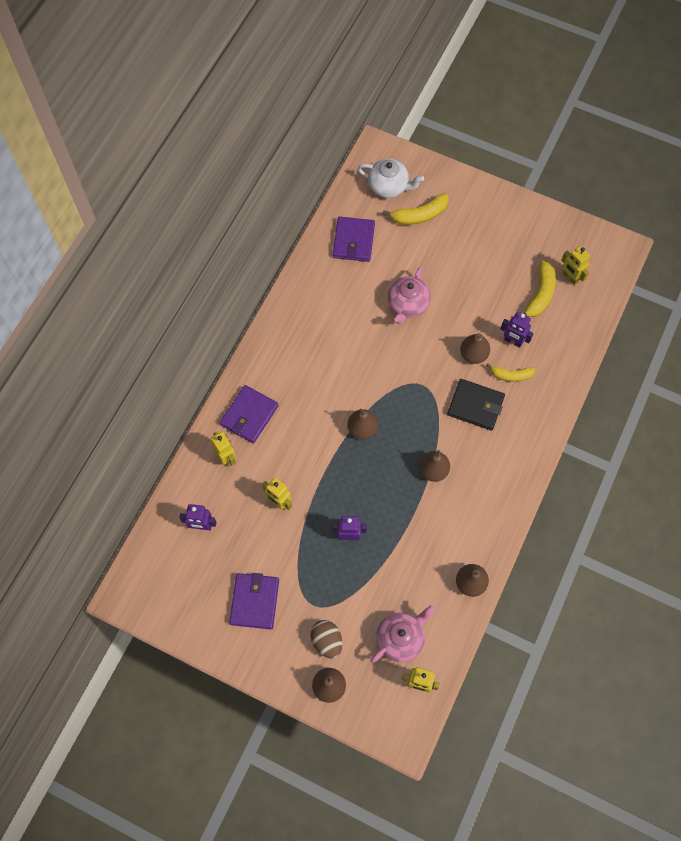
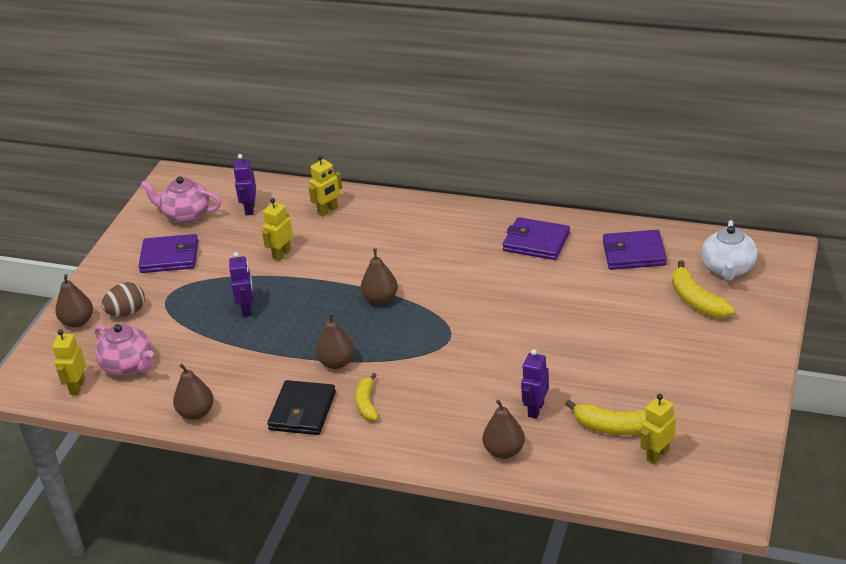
camera: 85 degrees right, 30 degrees down
purple wallet [220,385,279,443] -> purple wallet moved to [502,217,570,260]
pink teapot [388,267,431,324] -> pink teapot moved to [141,176,221,224]
black wallet [447,379,505,431] -> black wallet moved to [267,380,336,435]
brown pear [460,334,490,364] -> brown pear moved to [483,400,525,459]
yellow banana [486,364,535,382] -> yellow banana moved to [355,373,378,421]

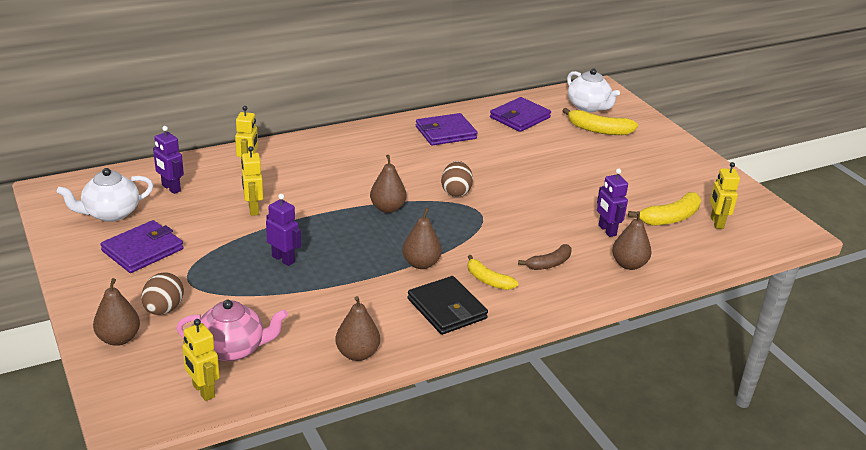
camera: 50 degrees left, 5 degrees down
pink teapot [141,176,221,224] -> white teapot [57,168,153,222]
none -> brown egg [441,161,473,197]
none -> brown banana [518,244,571,270]

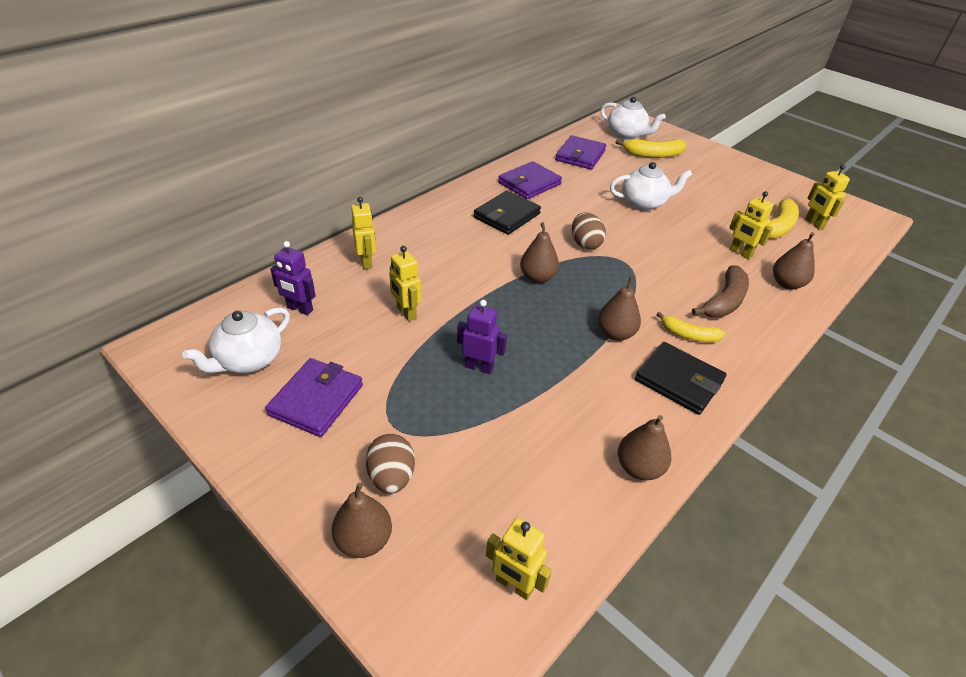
camera: 20 degrees left, 10 degrees up
pink teapot [176,300,288,361] -> none
brown banana [518,244,571,270] -> brown banana [692,265,749,317], size x1.50
purple robot [597,169,628,237] -> yellow robot [729,191,773,259]
none -> black wallet [474,191,541,235]
none -> white teapot [610,162,692,211]

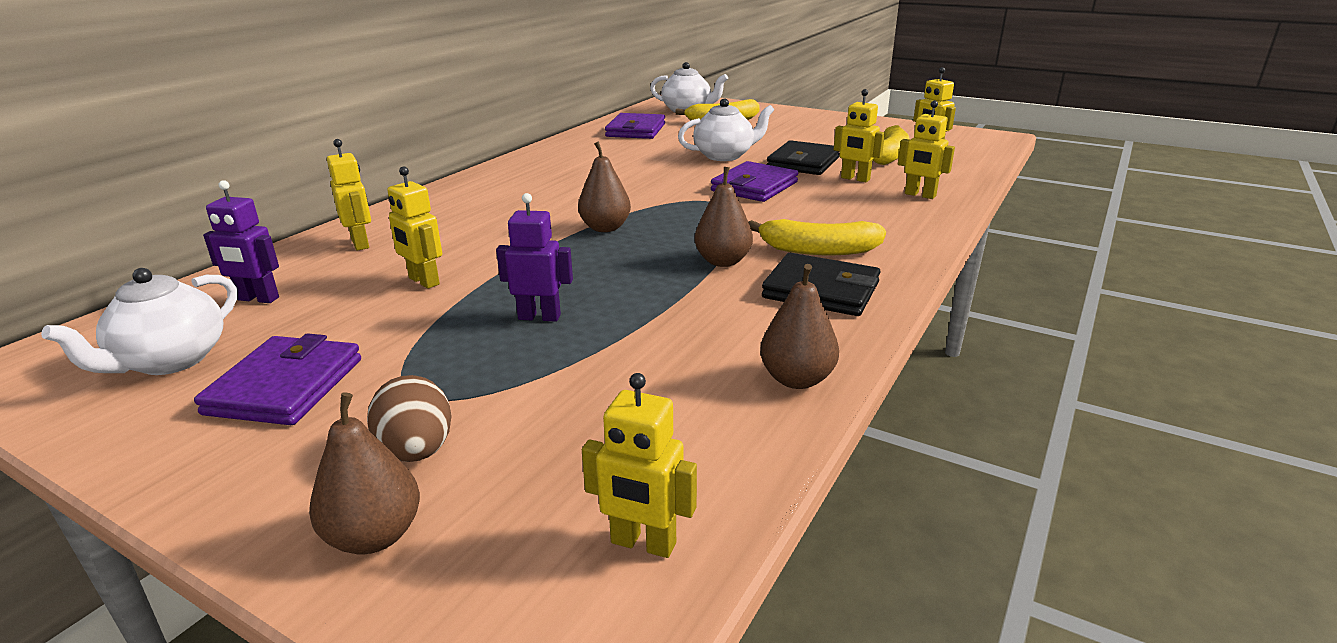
camera: 10 degrees left, 15 degrees down
black wallet [474,191,541,235] -> black wallet moved to [767,140,840,175]
purple wallet [498,161,562,199] -> purple wallet moved to [711,161,798,202]
brown egg [572,212,606,250] -> none
yellow banana [656,312,725,343] -> yellow banana [748,219,886,255], size x1.50
brown banana [692,265,749,317] -> none
brown pear [773,232,815,290] -> yellow robot [898,101,955,199]

